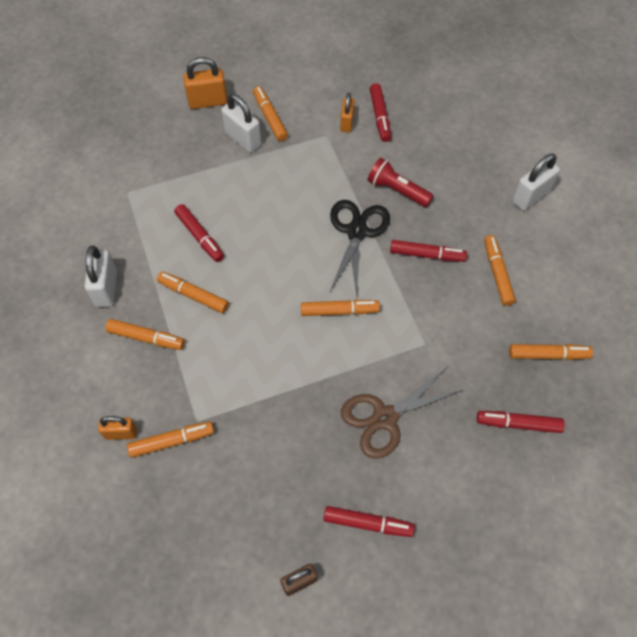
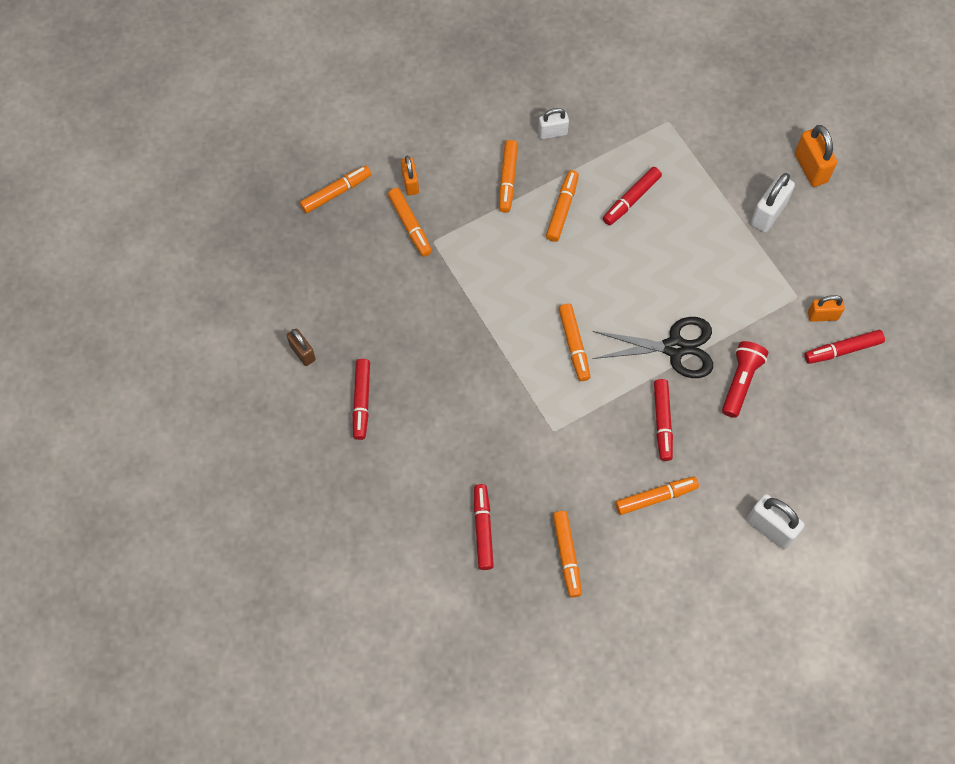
camera: 80 degrees right, 5 degrees up
white padlock [85,246,117,307] -> white padlock [538,108,569,139], size x0.65
orange marker [253,86,288,141] -> orange marker moved to [300,166,371,213]
brown scissors [341,368,465,459] -> none

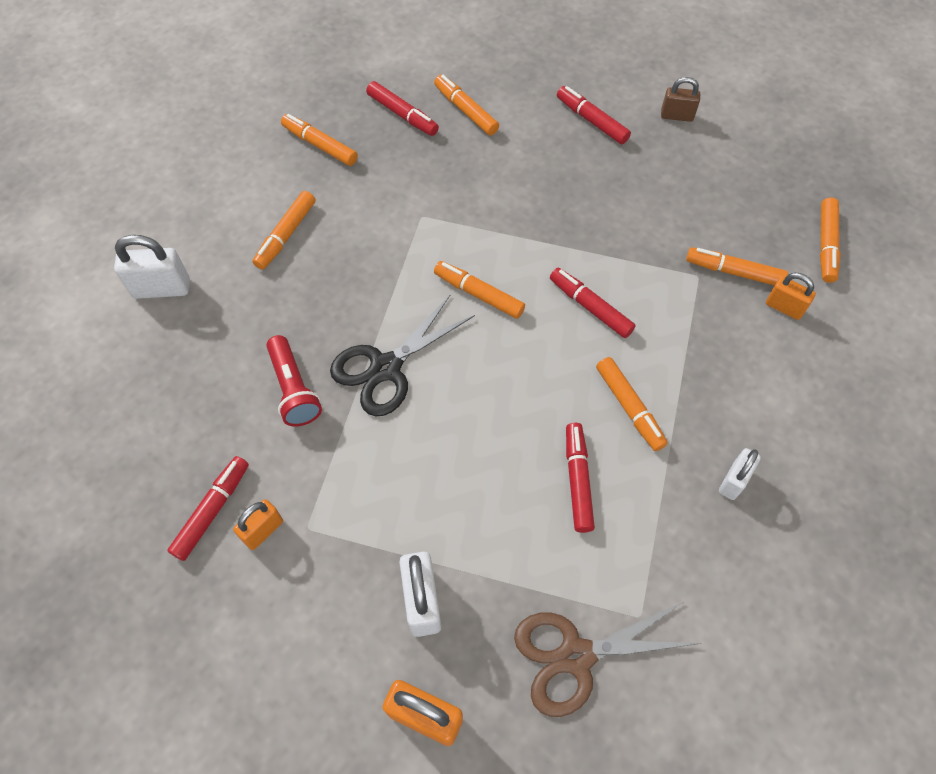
camera: 135 degrees right, 5 degrees down
orange marker [499,140,518,213] -> orange marker moved to [434,75,499,135]
red marker [654,379,673,461] -> red marker moved to [550,268,636,338]
none -> brown scissors [514,601,702,717]

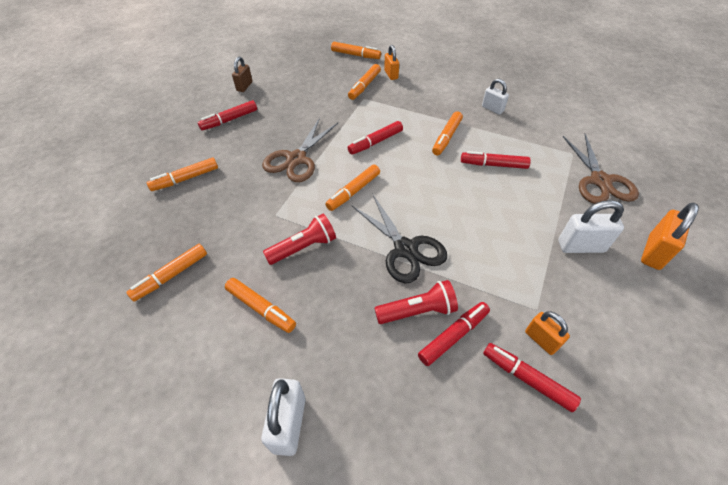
camera: 80 degrees left, 10 degrees down
red marker [366,81,439,136] -> red marker moved to [418,302,490,366]
orange marker [596,357,668,451] -> orange marker turned 135 degrees clockwise [432,111,463,156]
orange padlock [766,273,816,320] -> orange padlock turned 60 degrees counterclockwise [384,45,399,80]
none -> brown scissors [262,118,338,182]
none -> red flashlight [263,213,336,265]

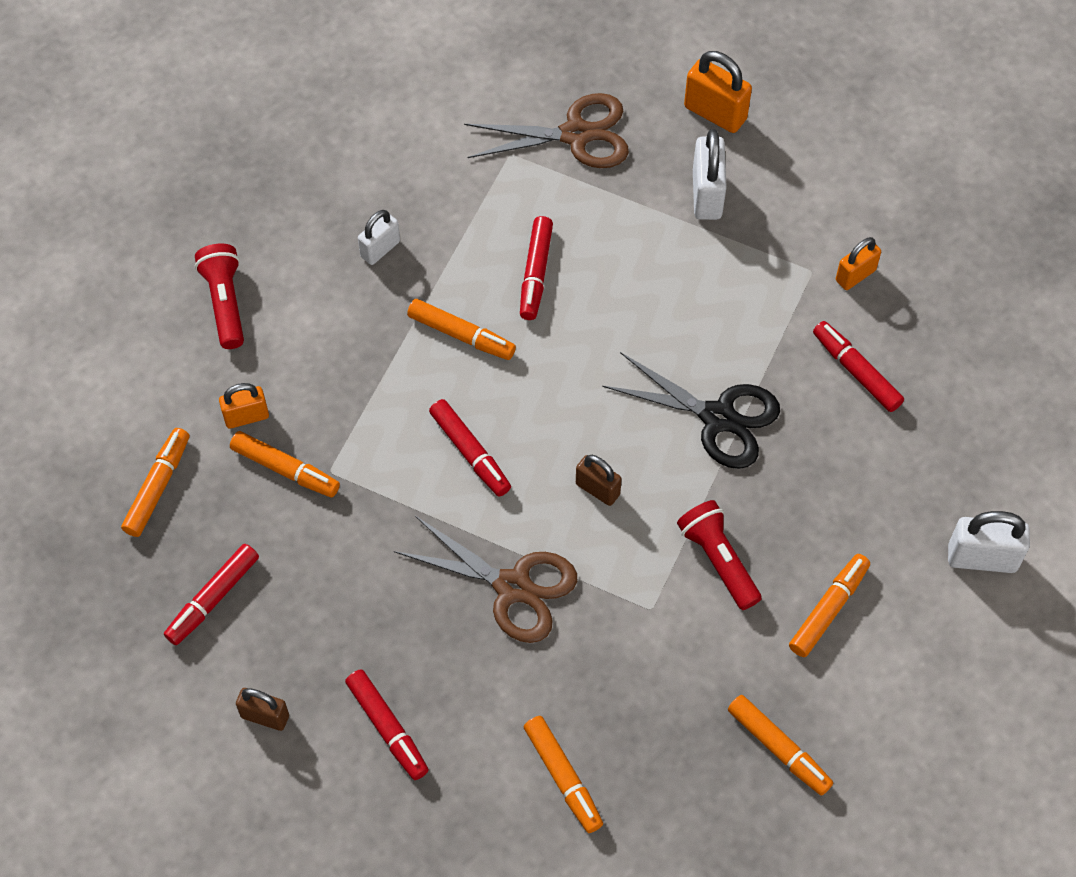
camera: 90 degrees left, 10 degrees up
orange marker [325,164,380,211] -> brown padlock [576,455,622,506]
black scissors [351,195,447,283] -> black scissors turned 60 degrees clockwise [602,352,780,469]
red flashlight [375,280,458,324] -> red flashlight moved to [195,244,244,349]
red marker [483,343,581,412] -> red marker moved to [164,544,259,645]

